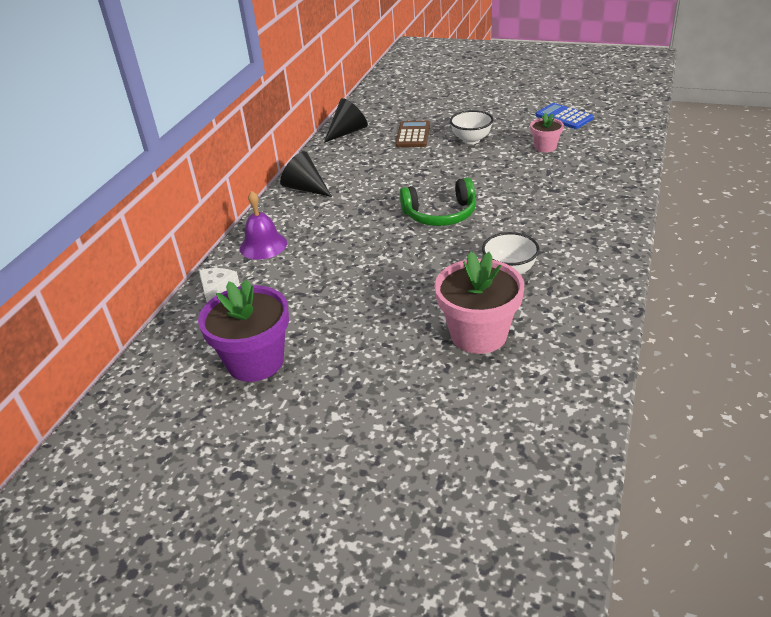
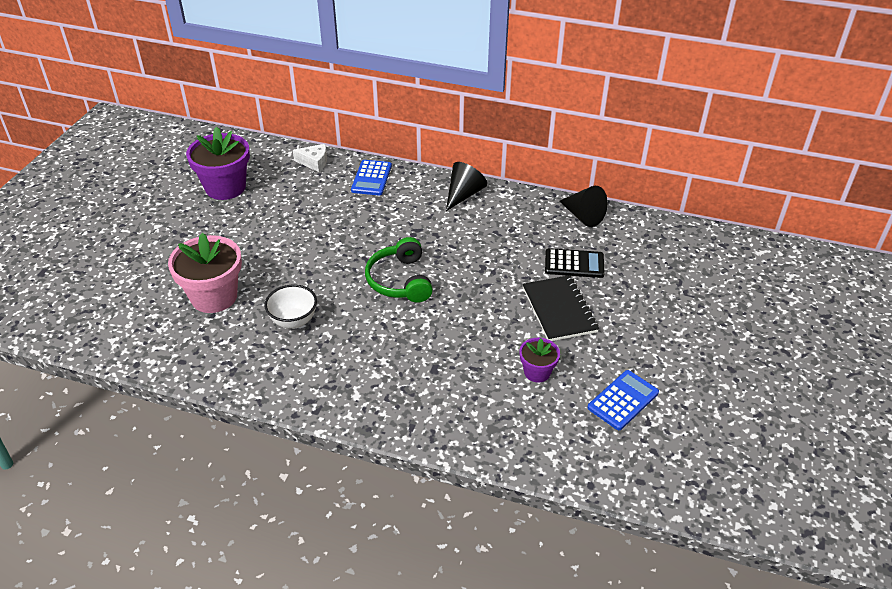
camera: 85 degrees right, 5 degrees up
purple bell [240,191,287,260] -> blue calculator [351,160,392,196]
brown calculator [395,121,430,147] -> black calculator [545,248,605,278]
white bowl [450,110,494,144] -> black notebook [522,275,599,341]
pink flower pot [530,113,564,152] -> purple flower pot [519,338,560,382]

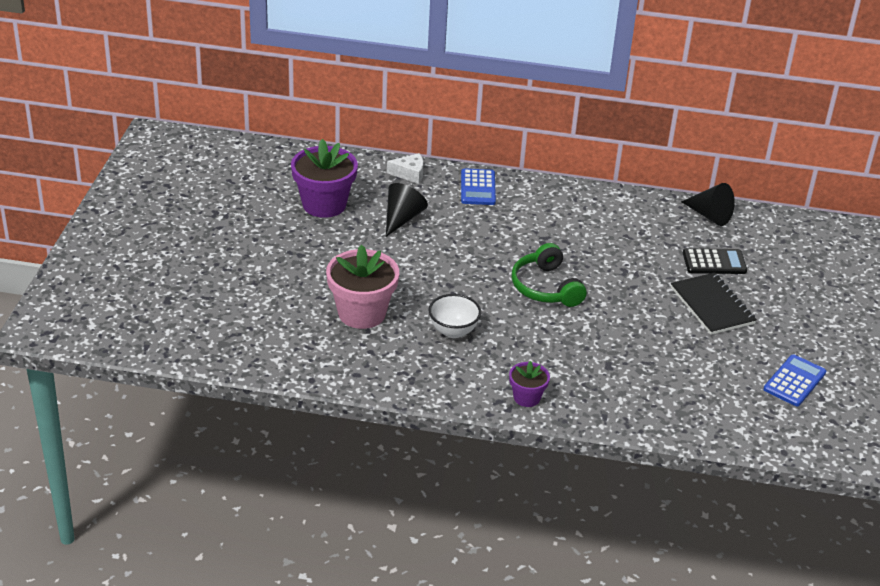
camera: 10 degrees left, 5 degrees down
black cone [446,162,487,211] -> black cone moved to [386,183,428,237]
purple flower pot [519,338,560,382] -> purple flower pot moved to [509,361,550,407]

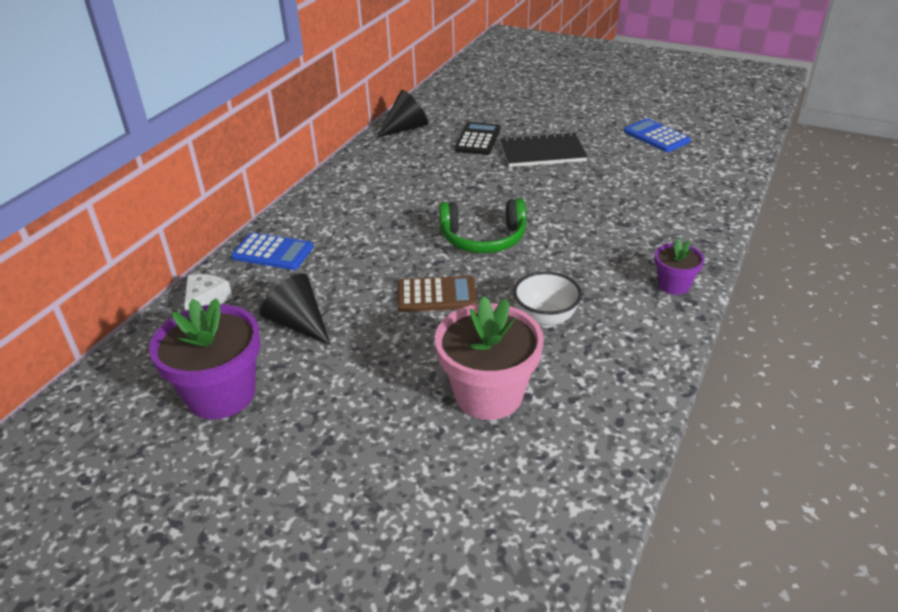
camera: 70 degrees left, 0 degrees up
none -> brown calculator [398,276,477,312]

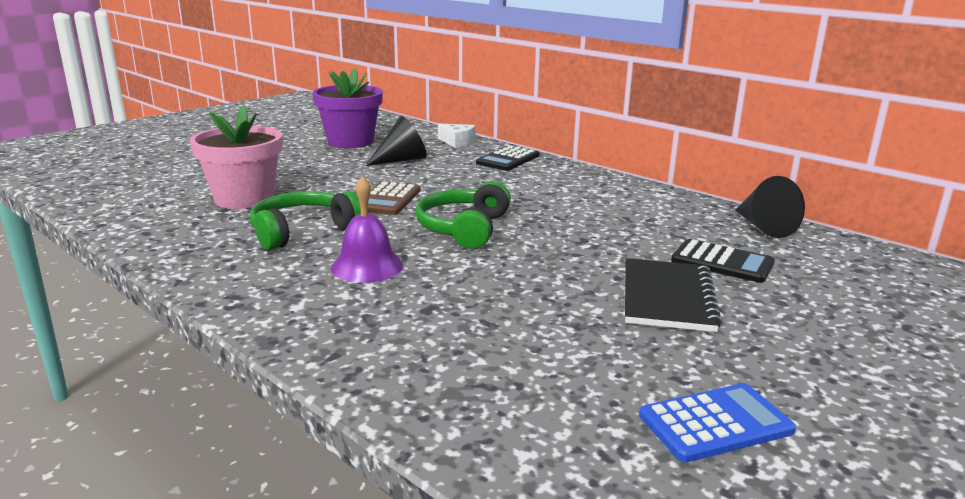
camera: 105 degrees right, 15 degrees down
blue calculator [231,233,313,270] -> black calculator [476,145,540,171]
white bowl [513,271,582,328] -> green headphones [250,191,361,250]
purple flower pot [655,239,704,295] -> none
none -> purple bell [331,176,403,283]

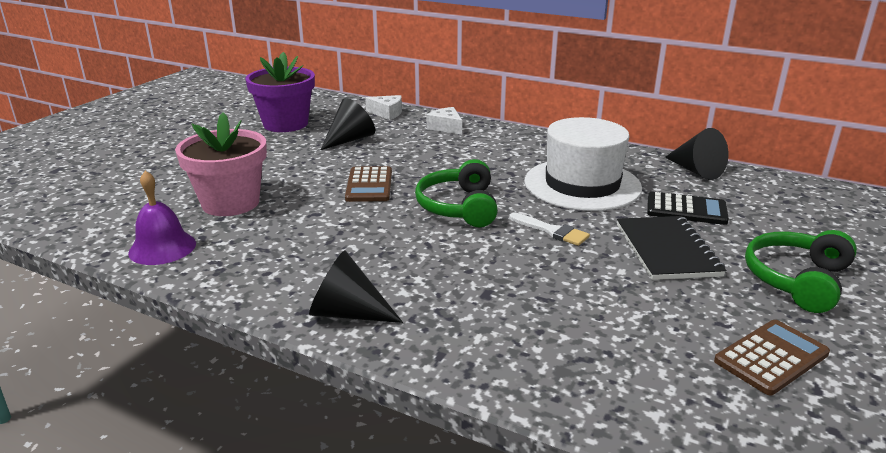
camera: 15 degrees left, 5 degrees up
green headphones [250,191,361,250] -> green headphones moved to [745,230,857,313]
purple bell [331,176,403,283] -> purple bell moved to [128,171,196,265]
black calculator [476,145,540,171] -> white cheese [427,107,462,135]
blue calculator [639,383,796,463] -> brown calculator [714,320,830,395]
none -> black cone [309,250,403,323]
none -> white brush [509,212,590,246]
none -> white hat [524,117,642,211]

